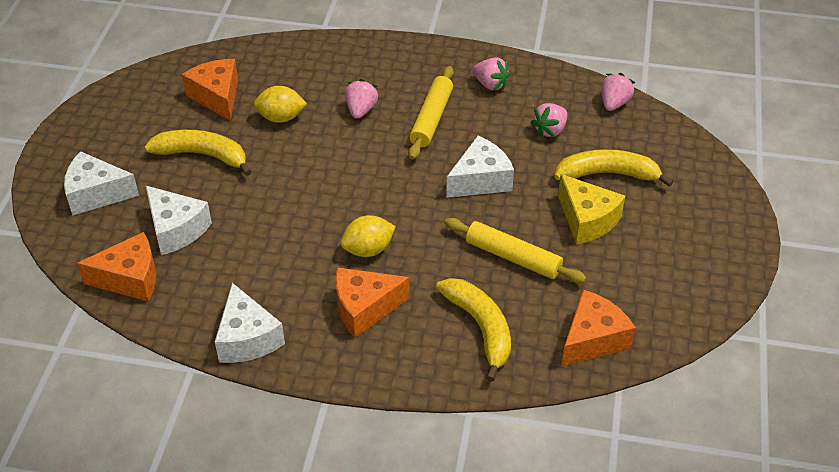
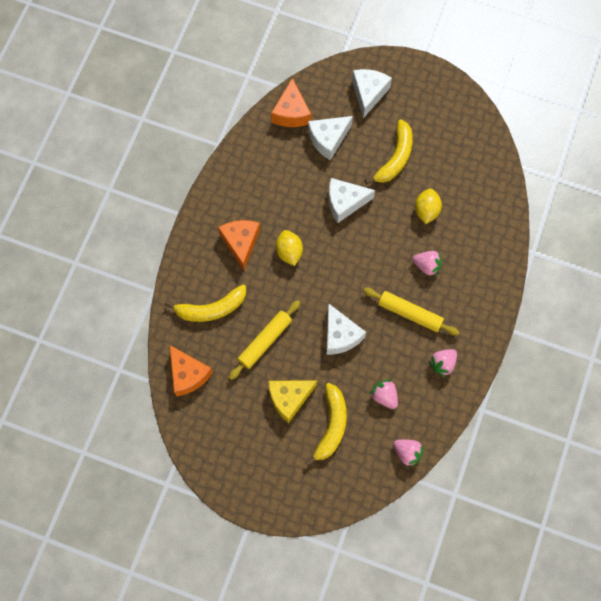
camera: 100 degrees right, 25 degrees up
orange cheese [182,59,238,121] -> none
white cheese [215,283,285,363] -> white cheese moved to [329,178,375,223]

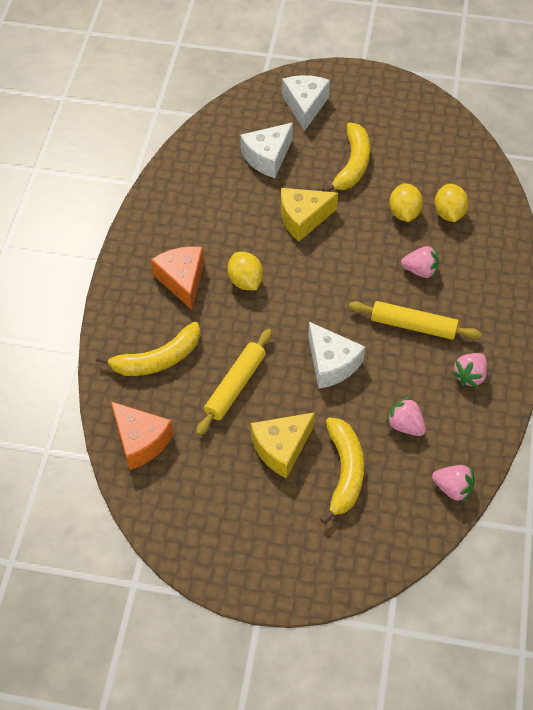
camera: 10 degrees left, 15 degrees down
orange cheese [271,78,311,127] -> none
white cheese [329,178,375,223] -> yellow cheese [281,188,338,242]
none -> yellow lemon [434,184,468,222]

